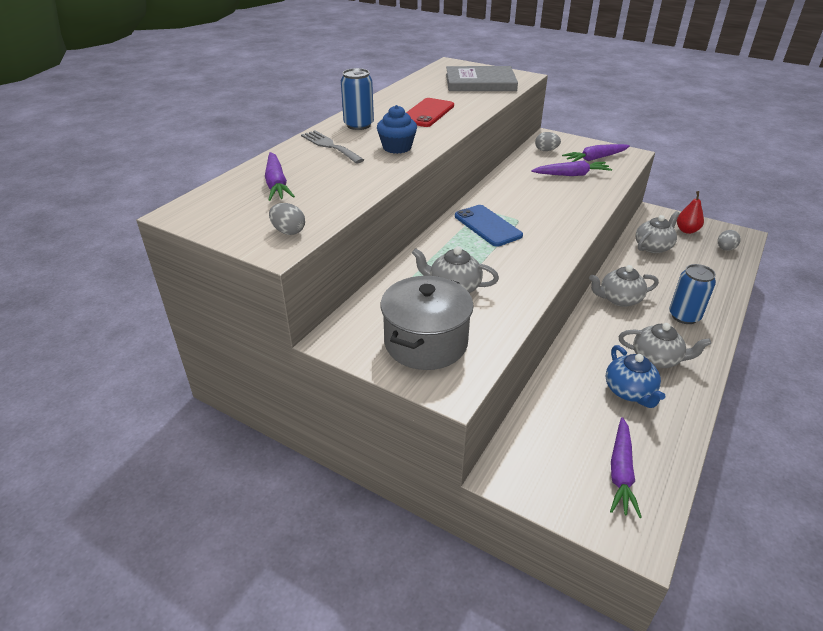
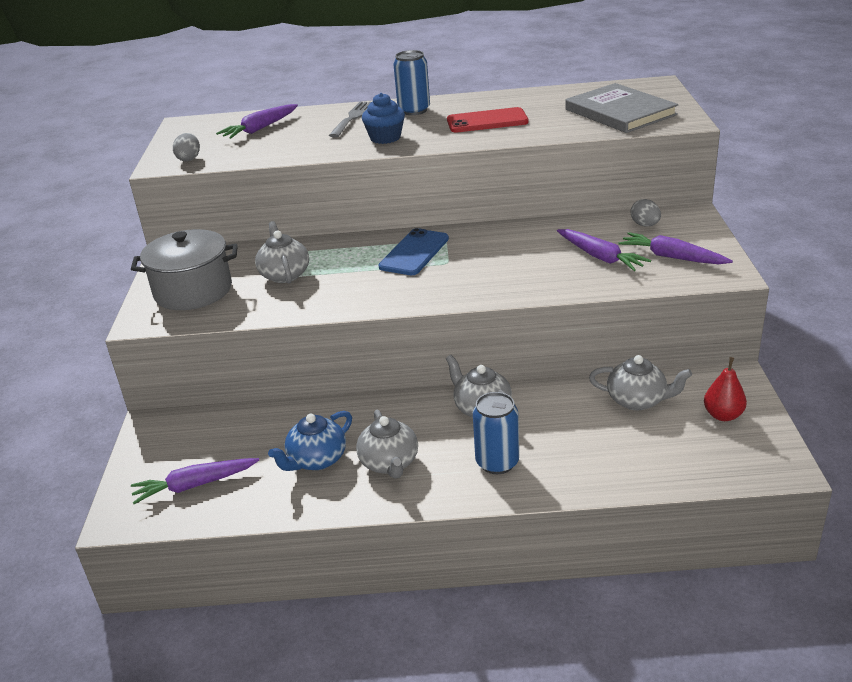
camera: 60 degrees right, 5 degrees down
grey egg [718,230,741,251] -> none

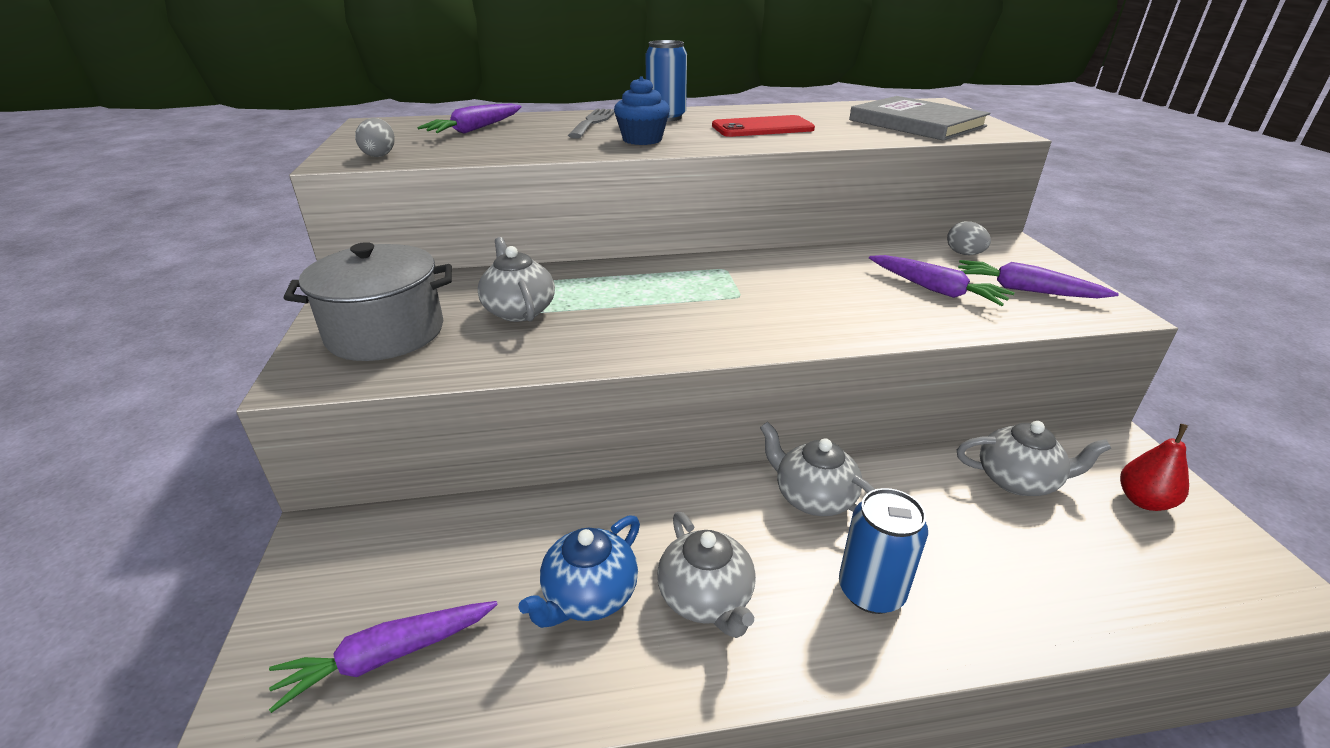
camera: 10 degrees left, 0 degrees up
blue phone [378,228,449,275] -> none

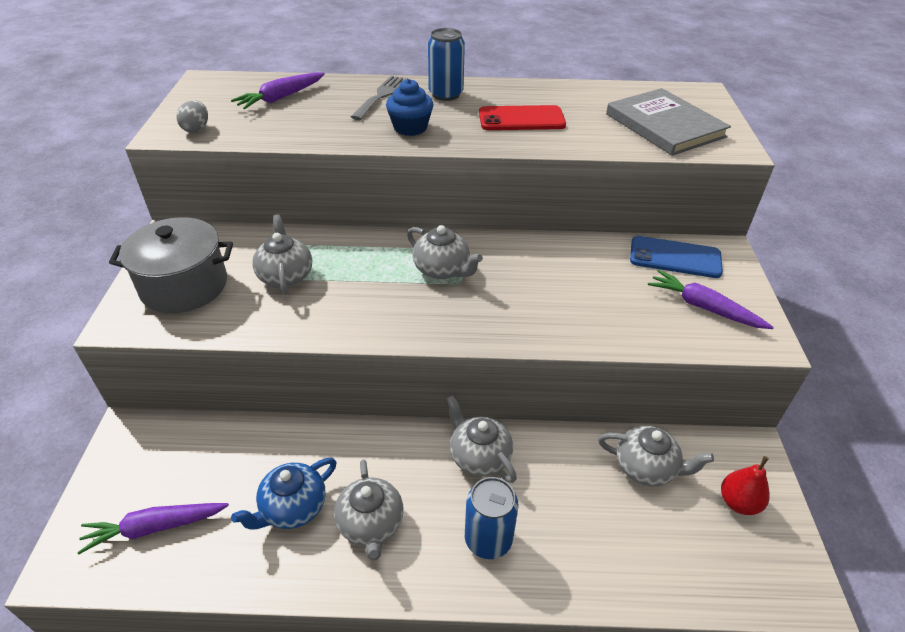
camera: 10 degrees right, 10 degrees up
purple carrot [869,255,1015,306] -> none
grey egg [947,221,991,255] -> blue phone [630,236,723,278]
none -> grey teapot [407,225,483,279]

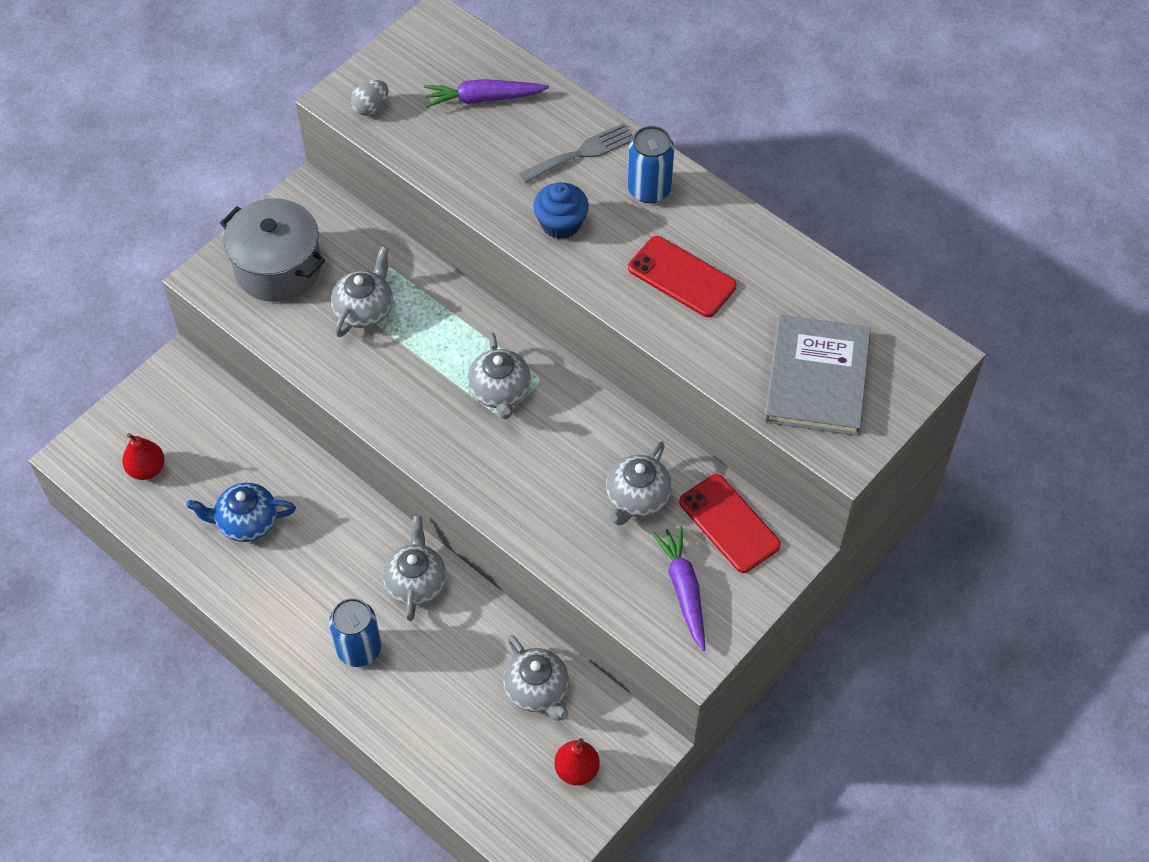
camera: 40 degrees right, 15 degrees up
purple carrot [77,503,229,554] -> red pear [122,433,165,480]
grey teapot [334,459,404,560] -> grey teapot moved to [606,441,672,525]
blue phone [630,236,723,278] -> red phone [679,474,781,573]

